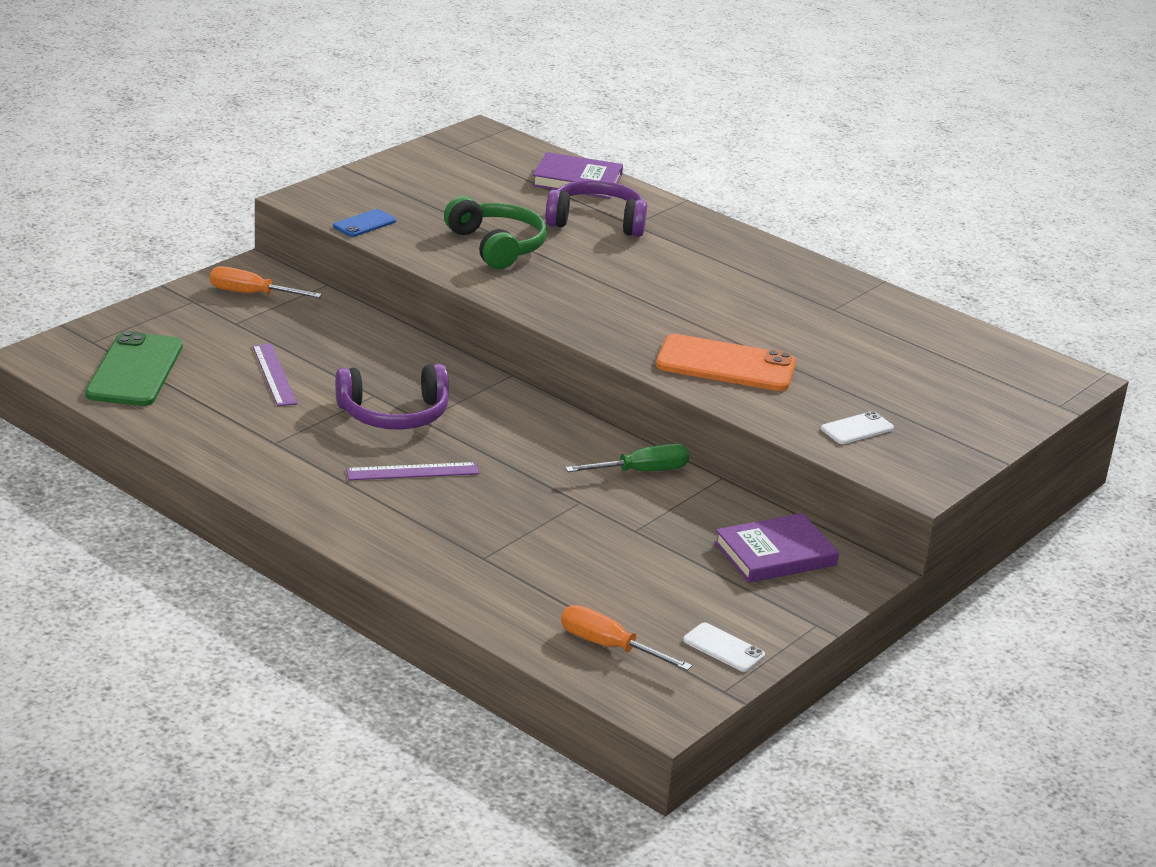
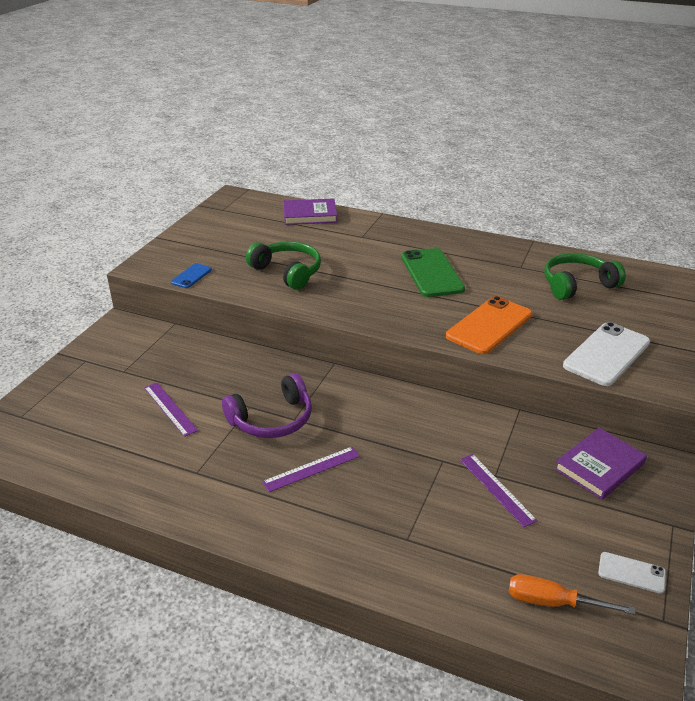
camera: 15 degrees left, 5 degrees up
green phone [85,331,183,406] -> green phone moved to [401,248,465,297]
orange screwdriver [210,266,322,298] -> none
purple headphones [545,180,647,237] -> none
green screwdriver [565,444,689,472] -> none
orange phone [656,334,796,391] -> orange phone turned 45 degrees counterclockwise [446,296,532,354]
white phone [821,411,894,444] -> white phone [563,322,650,386], size x2.00
none -> purple ruler [460,454,538,527]
none -> green headphones [544,253,626,300]

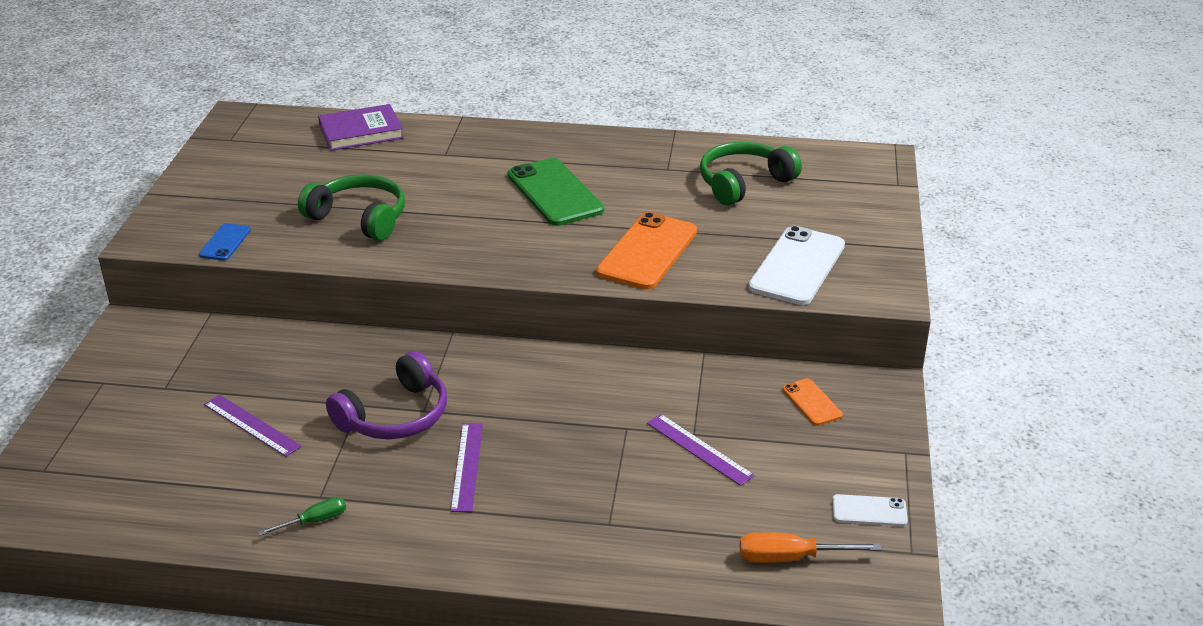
camera: 15 degrees left, 0 degrees up
purple ruler [262,447,360,492] -> purple ruler turned 45 degrees counterclockwise [450,423,483,512]
purple book [554,428,647,500] -> orange phone [782,378,843,426]
none -> green screwdriver [259,497,346,536]

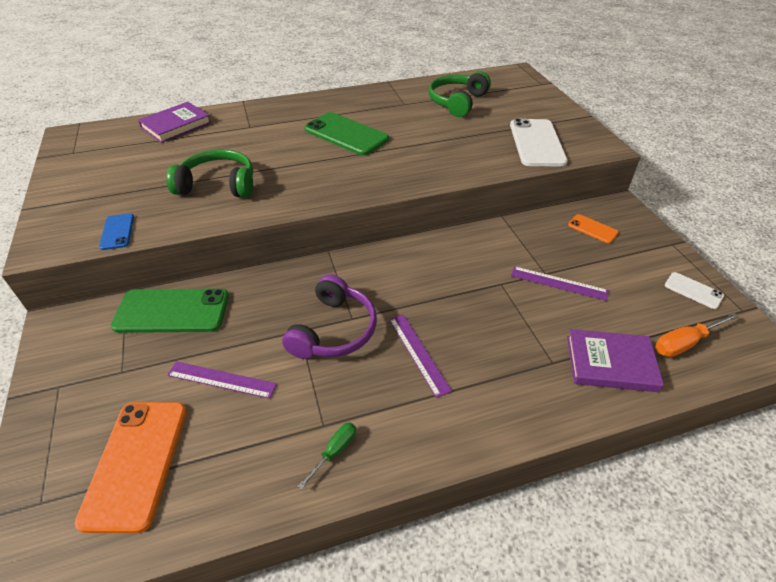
camera: 25 degrees left, 10 degrees up
orange phone [596,212,697,289] -> orange phone moved to [75,402,187,533]
white phone [833,494,908,526] -> white phone turned 60 degrees clockwise [665,272,724,309]
none -> green phone [111,289,229,333]
none -> purple book [567,329,664,392]

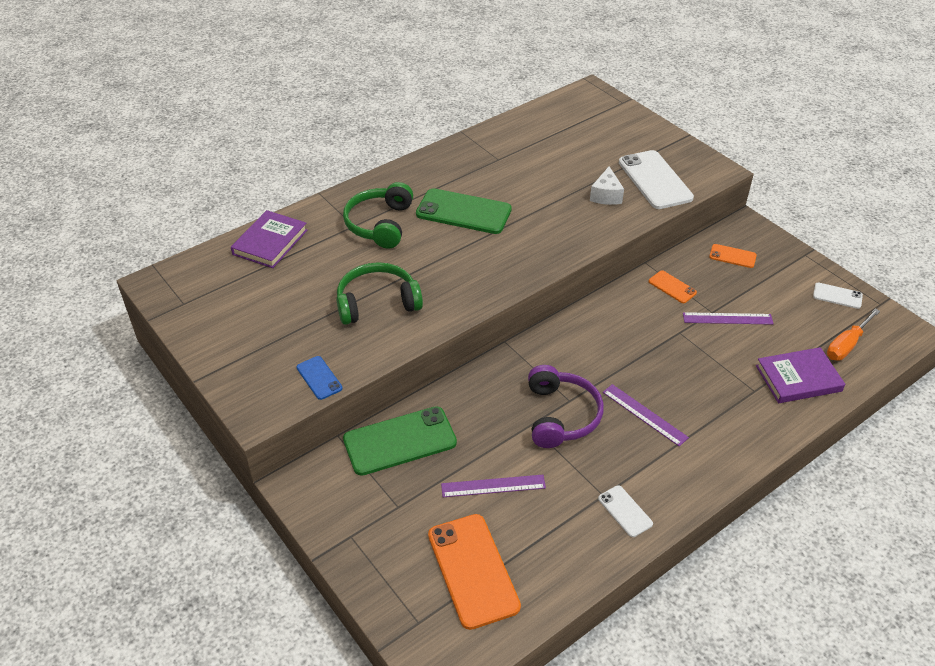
camera: 20 degrees left, 0 degrees up
green screwdriver [298,422,356,490] -> white phone [598,485,653,537]
green headphones [429,71,491,117] -> green headphones moved to [343,182,413,248]
none -> white cheese [590,166,624,205]
none -> orange phone [649,271,697,303]

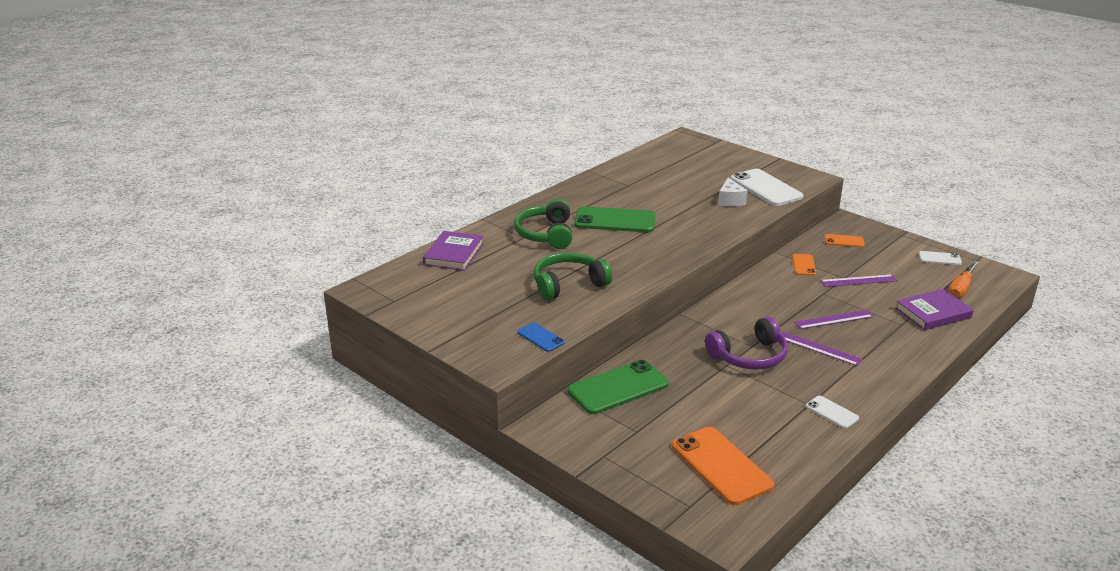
camera: 10 degrees left, 15 degrees down
purple ruler [441,475,546,497] -> purple ruler moved to [794,310,873,329]
purple headphones [528,365,604,448] -> purple headphones turned 75 degrees clockwise [705,317,788,370]
orange phone [649,271,697,303] -> orange phone turned 60 degrees clockwise [792,254,816,276]

